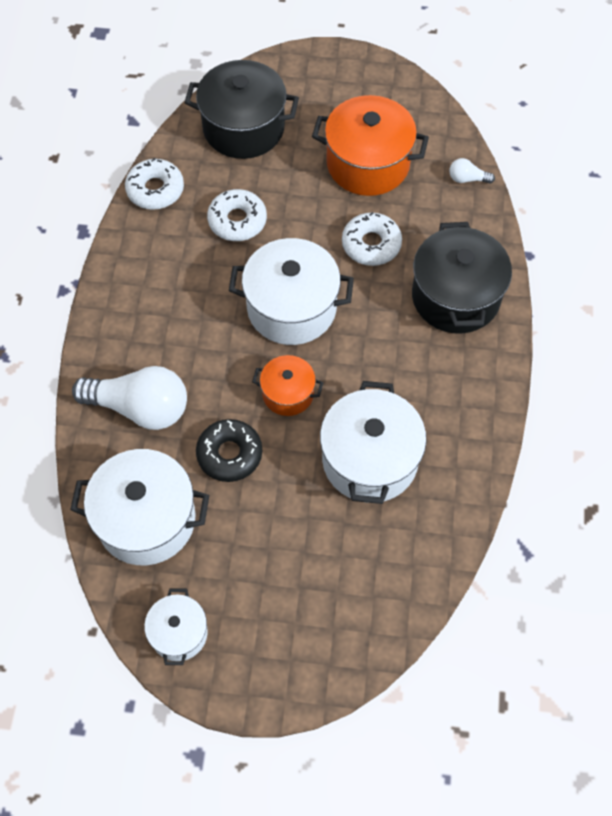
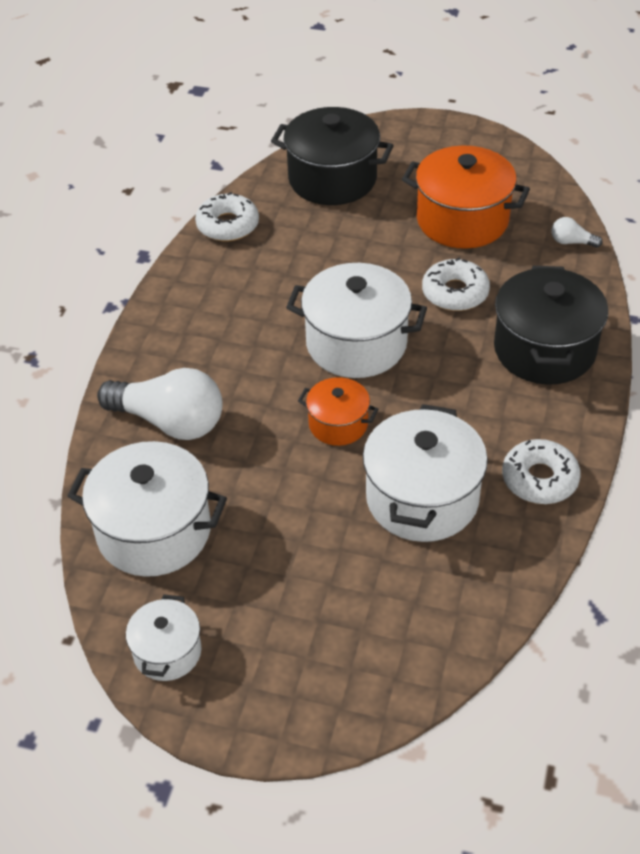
camera: 10 degrees right, 15 degrees down
black donut [196,419,262,482] -> none
white donut [207,189,267,241] -> white donut moved to [502,439,581,504]

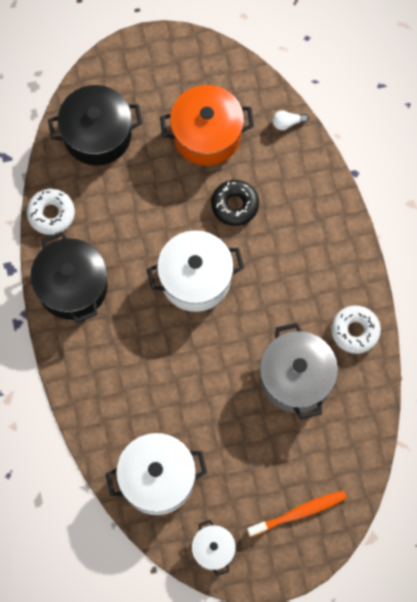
camera: 30 degrees left, 25 degrees up
white light bulb [97,368,223,440] -> none
orange pot [298,377,379,446] -> none
white pot [363,404,488,542] -> grey pot [260,323,338,420]
white donut [422,258,490,311] -> black donut [211,180,259,226]
black pot [494,266,608,385] -> black pot moved to [30,231,108,323]
none -> orange toothbrush [247,490,347,537]

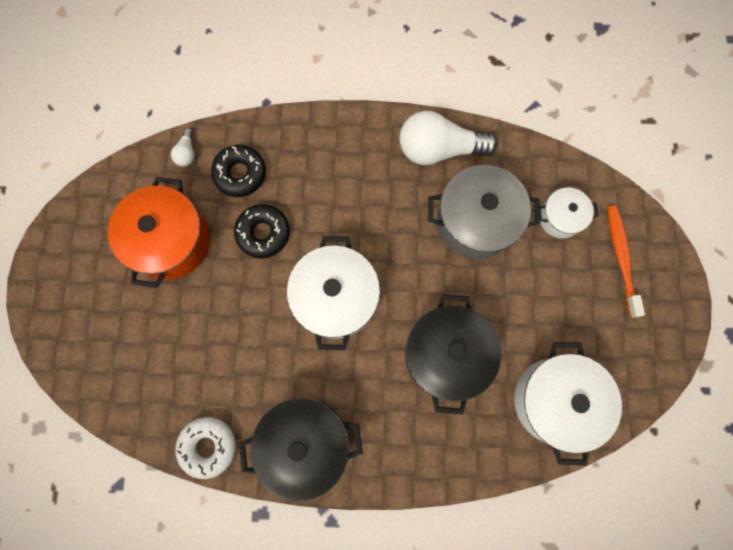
camera: 75 degrees left, 5 degrees up
black pot [48,85,142,166] -> black pot moved to [405,294,501,414]
white pot [192,520,236,576] -> white pot moved to [540,188,599,239]
white donut [331,305,381,354] -> white light bulb [399,111,498,165]
none -> black donut [211,145,266,197]

